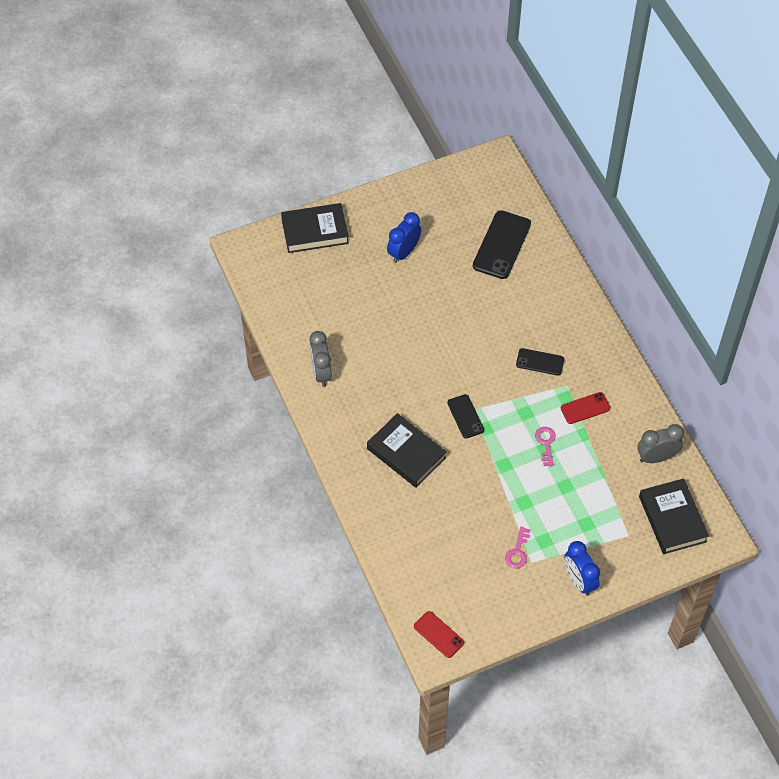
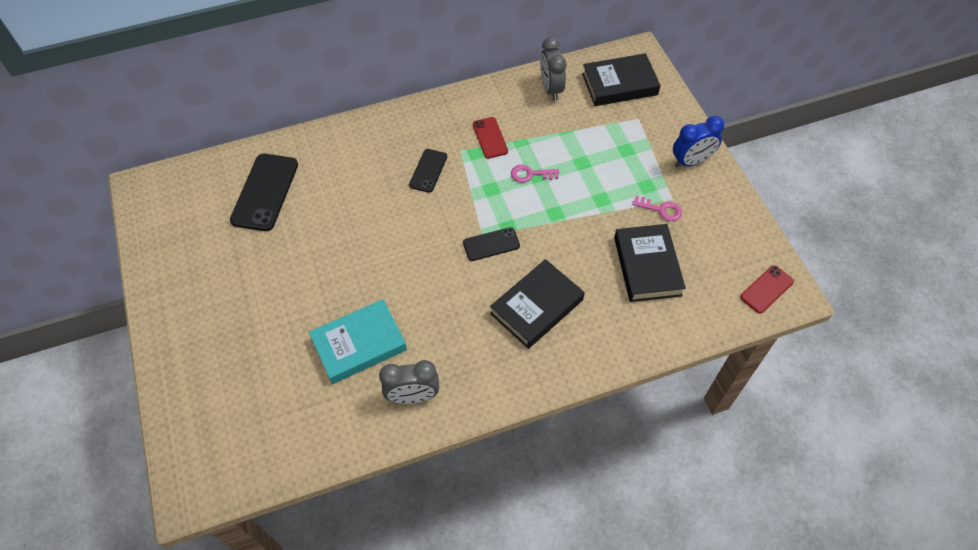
camera: 85 degrees left, 0 degrees up
black book [281,203,349,253] -> black book moved to [614,224,686,302]
blue clock [387,212,421,263] -> none
black phone [473,210,531,279] -> black phone turned 75 degrees clockwise [230,154,298,231]
none -> turquoise book [309,299,407,384]

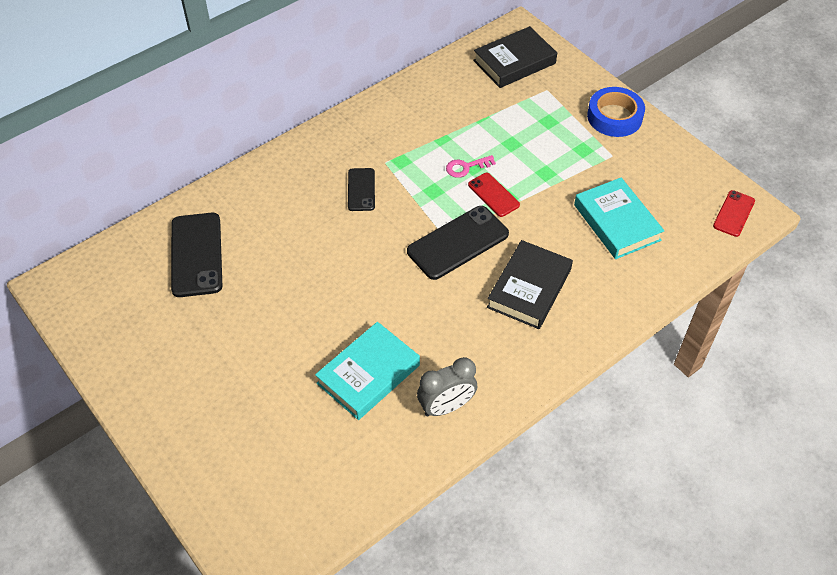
camera: 20 degrees left, 5 degrees down
black phone [463,227,520,261] -> black phone [407,206,509,280], size x1.74
red phone [473,117,508,159] -> red phone moved to [468,173,520,217]
grey clock [540,37,566,100] -> none
black book [614,224,686,302] -> turquoise book [574,177,664,259]
pink key [632,196,682,221] -> none
blue clock [673,116,724,168] -> blue tape [587,87,645,137]

